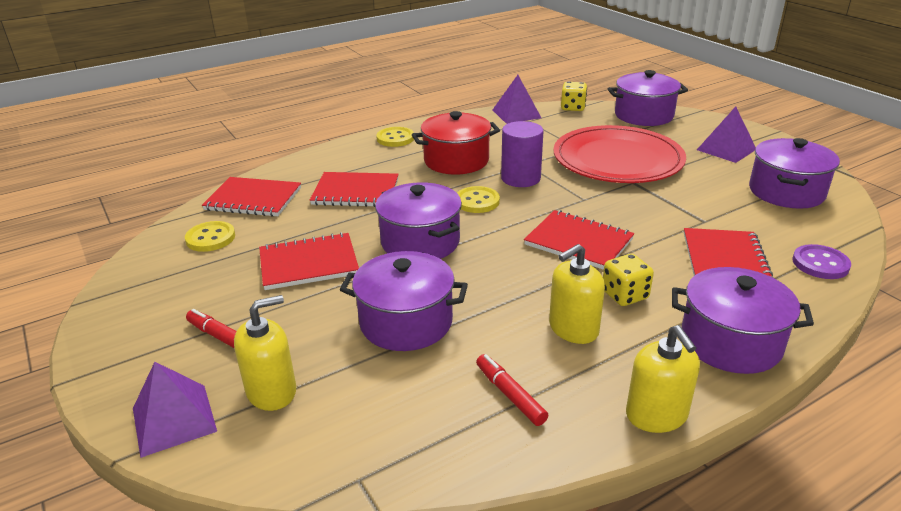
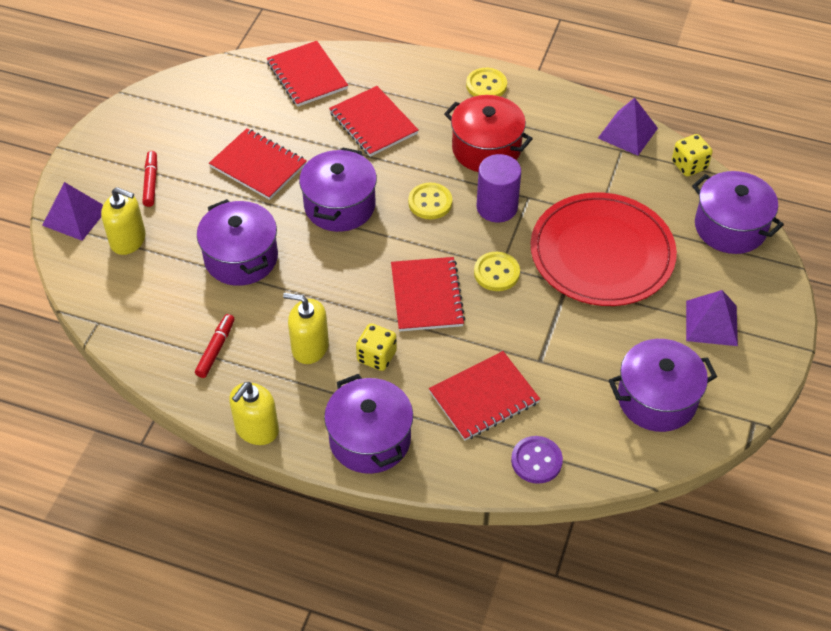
camera: 50 degrees right, 20 degrees up
yellow button [185,221,235,252] -> yellow button moved to [474,252,520,291]

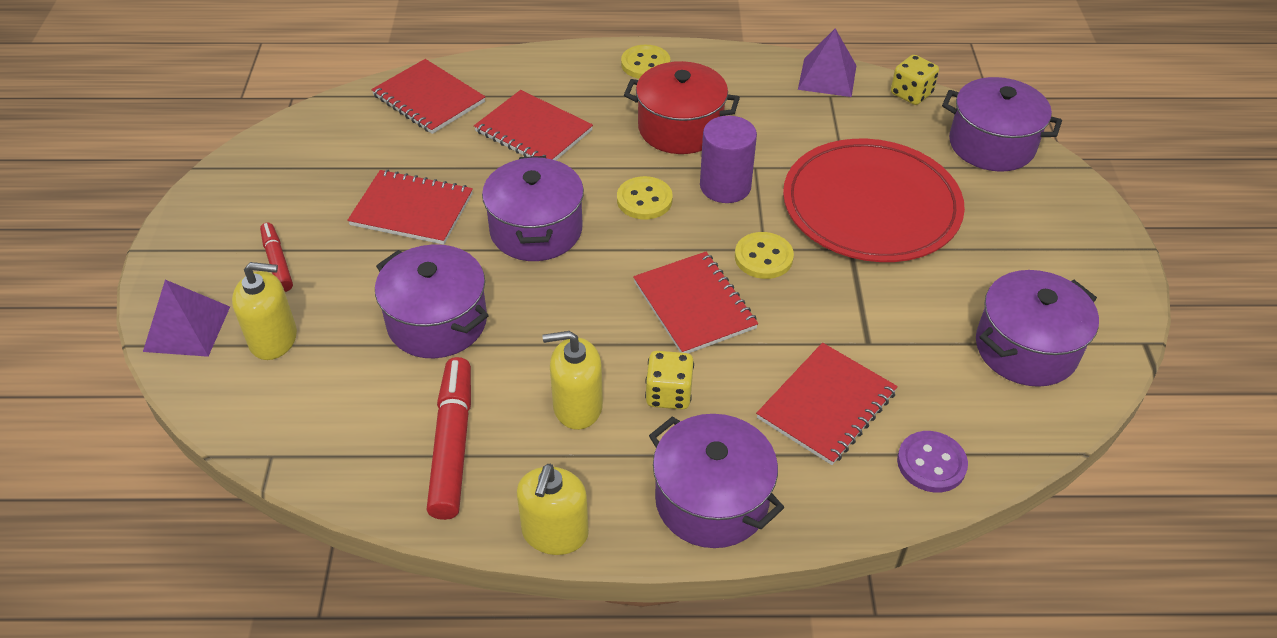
camera: 20 degrees left, 5 degrees down
red marker [195,314,234,378] -> red marker [426,357,471,520], size x1.72
purple pyramid [686,290,738,346] -> none

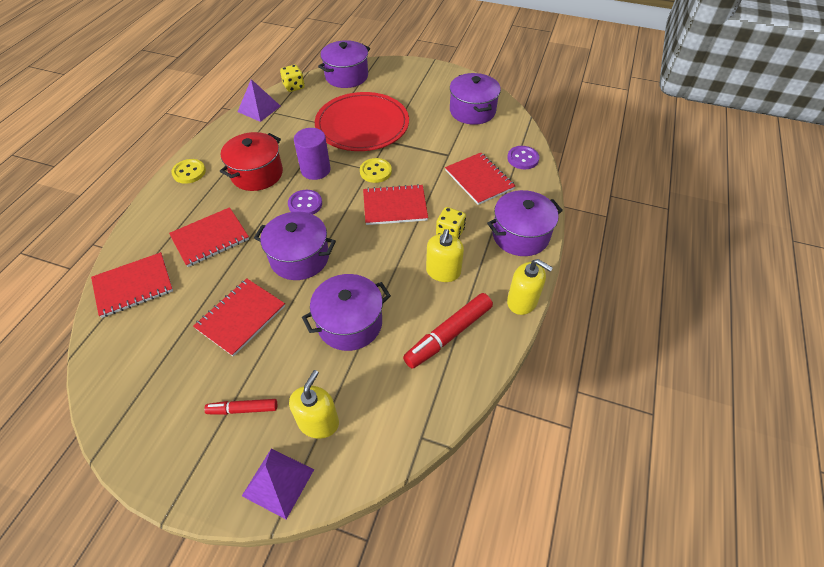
camera: 70 degrees left, 5 degrees up
red marker [426,357,471,520] -> red marker turned 60 degrees counterclockwise [403,293,493,369]
yellow button [617,176,673,219] -> purple button [288,190,322,214]

